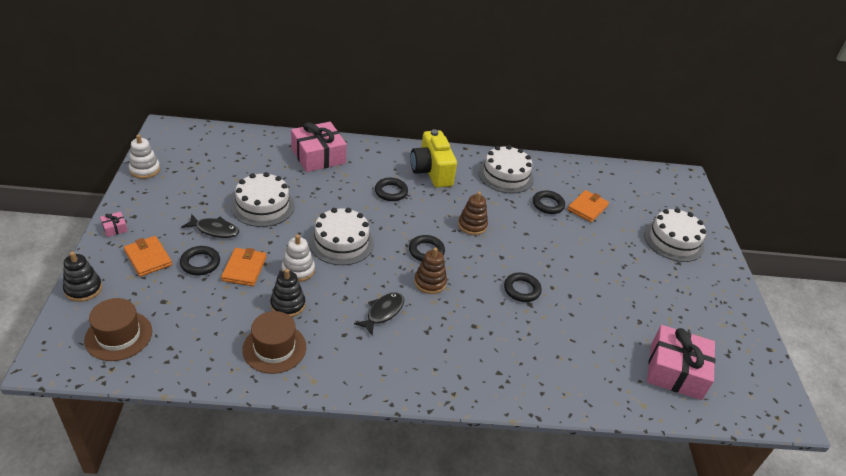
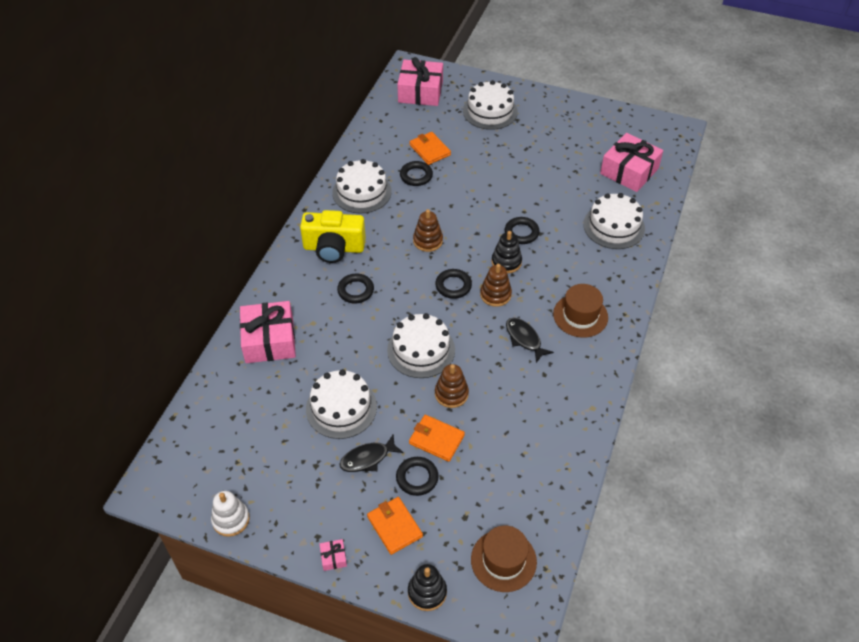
camera: 65 degrees left, 10 degrees up
orange wallet [124,236,172,277] -> orange wallet turned 75 degrees clockwise [367,497,423,555]
black fish [181,214,239,238] -> black fish turned 150 degrees counterclockwise [339,434,404,472]
brown hat [242,311,306,374] -> brown hat moved to [553,284,608,338]
black stacking toy [270,269,305,317] -> black stacking toy moved to [491,231,522,273]
white stacking toy [282,235,315,282] -> brown stacking toy [435,364,469,408]
none -> pink gift [397,57,443,106]
none -> white cake [583,193,645,249]

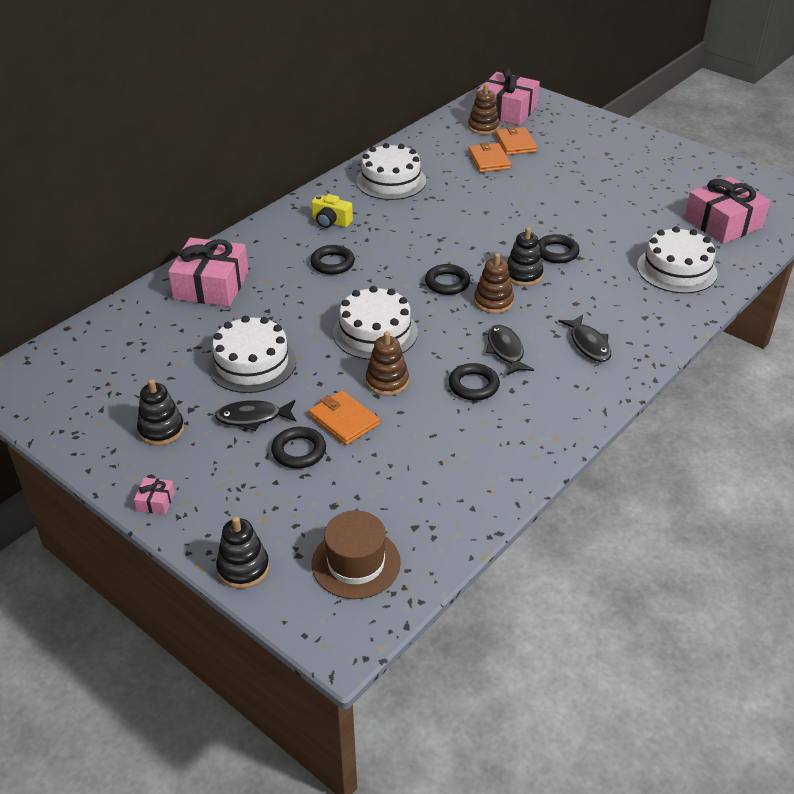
camera: 20 degrees right, 10 degrees down
white stacking toy [211,491,250,537] -> none
yellow camera [300,210,366,263] -> yellow camera [311,194,353,228], size x0.55
orange wallet [367,497,423,555] -> orange wallet moved to [495,126,537,155]
black ring [400,161,433,186] -> black ring moved to [449,363,500,401]
brown stacking toy [413,209,443,252] -> brown stacking toy moved to [468,84,500,135]
white cake [463,80,518,130] -> none
brown hat [553,284,608,338] -> black fish [558,315,611,362]
none -> black stacking toy [137,379,184,446]

